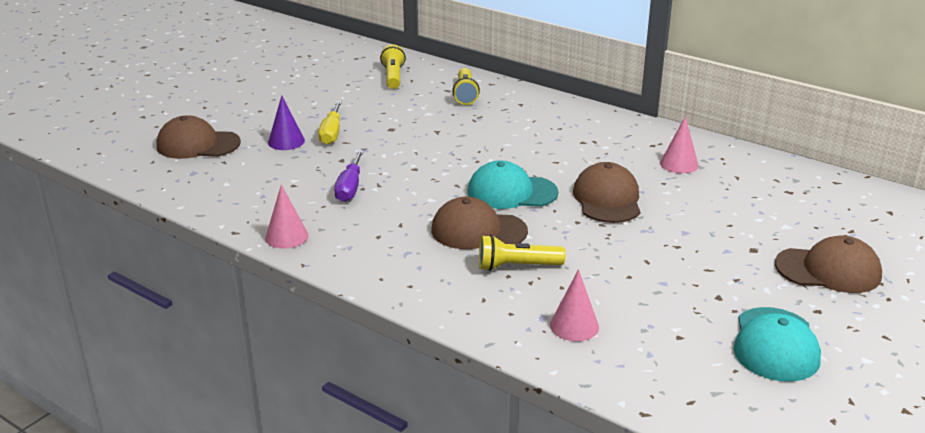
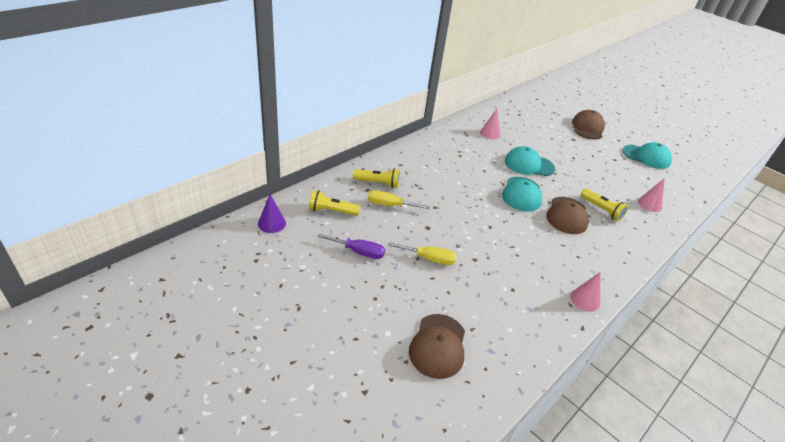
camera: 85 degrees left, 10 degrees up
purple cone [268,95,305,150] -> purple cone moved to [258,194,286,233]
purple screwdriver [334,150,364,202] -> purple screwdriver moved to [317,233,385,259]
yellow flashlight [479,235,566,271] -> yellow flashlight turned 45 degrees counterclockwise [581,189,628,221]
brown cap [573,162,641,223] -> turquoise cap [505,146,555,176]
none -> yellow screwdriver [368,190,430,209]

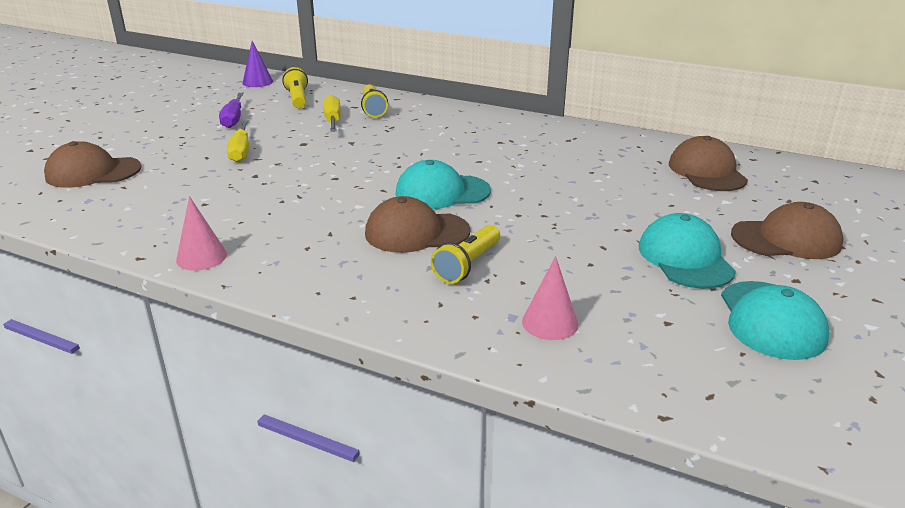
camera: 75 degrees right, 10 degrees down
pink cone [480,109,500,139] -> none
turquoise cap [505,146,555,176] -> turquoise cap moved to [639,213,736,289]
none -> brown cap [669,136,748,191]

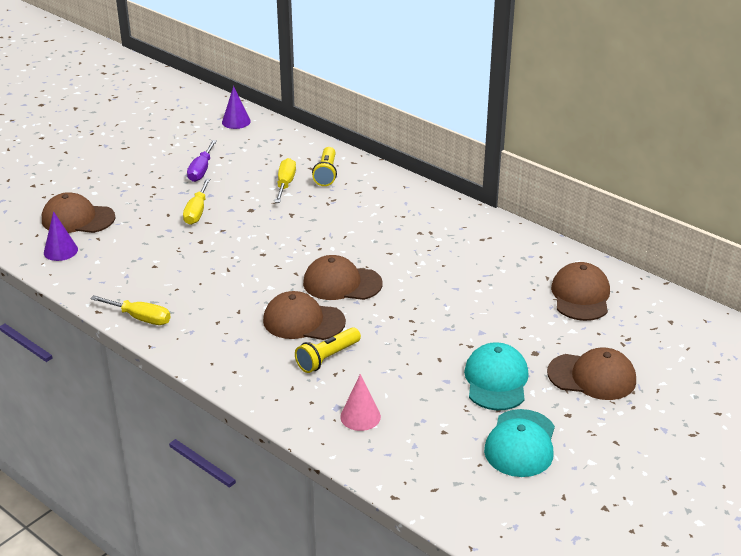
camera: 15 degrees right, 5 degrees up
pink cone [176,196,227,271] -> yellow screwdriver [90,295,171,325]
yellow flashlight [282,67,308,108] -> none
turquoise cap [395,160,491,209] -> brown cap [303,255,383,300]
none -> purple cone [44,211,78,261]

